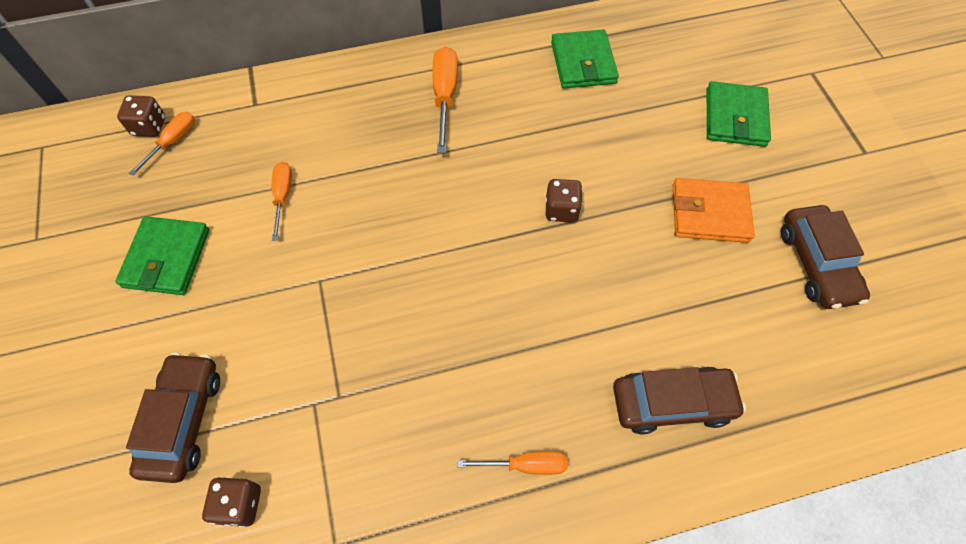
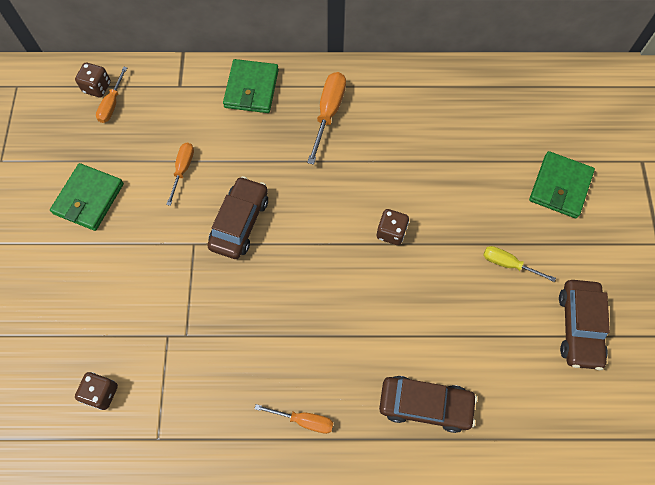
camera: 15 degrees right, 5 degrees up
brown car [126,352,220,483] -> brown car moved to [208,176,268,259]
orange screwdriver [129,112,195,176] -> orange screwdriver turned 150 degrees clockwise [96,67,127,123]
green wallet [551,29,619,88] -> green wallet moved to [223,59,279,113]
orange wallet [673,178,755,243] -> yellow screwdriver [483,246,556,282]

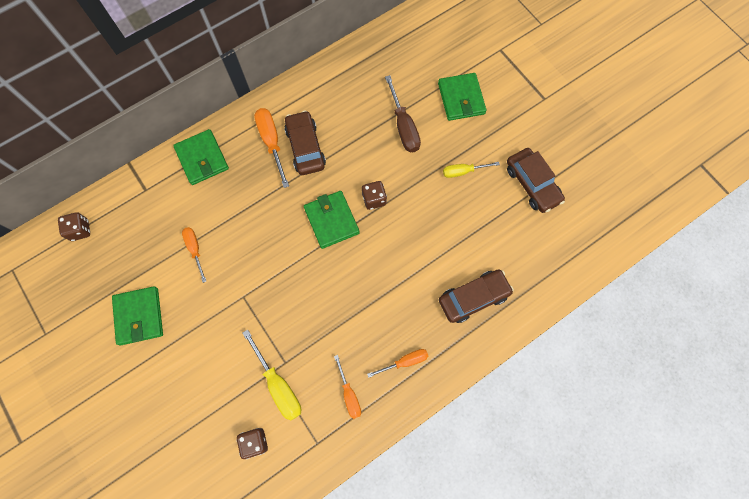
camera: 35 degrees left, 5 degrees up
orange screwdriver [96,67,127,123] -> orange screwdriver moved to [334,355,361,419]
brown car [208,176,268,259] -> brown car moved to [284,110,326,175]
none -> yellow screwdriver [243,329,301,421]
none -> green wallet [304,191,360,249]
none -> brown screwdriver [385,75,421,152]

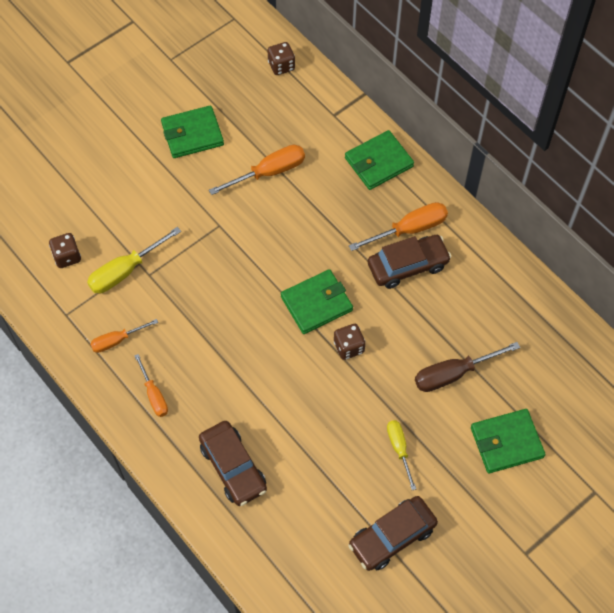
camera: 85 degrees right, 10 degrees down
orange screwdriver [182,227,206,283] -> orange screwdriver [209,145,305,195], size x1.57

